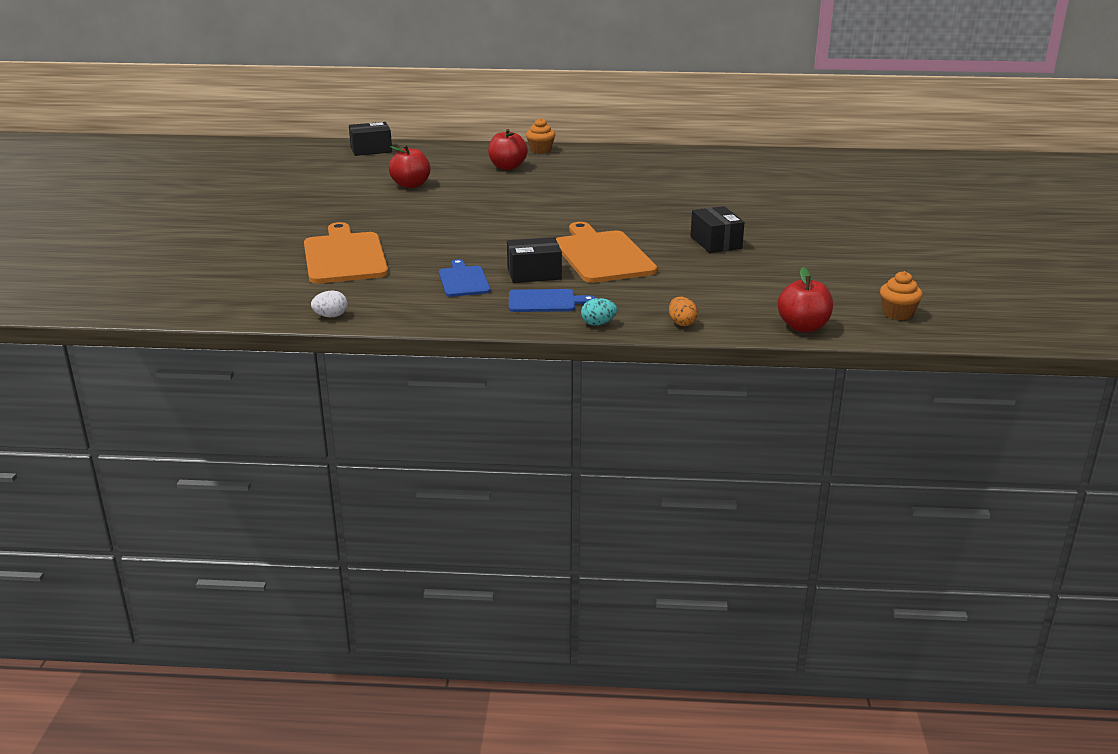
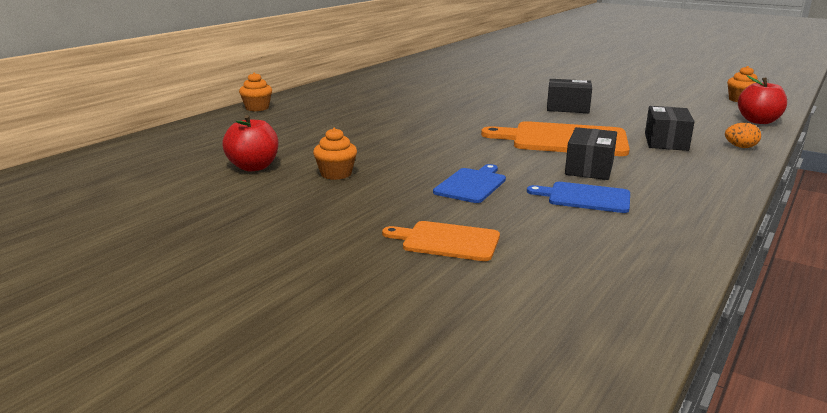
camera: 60 degrees left, 5 degrees down
orange cutting board [304,222,388,283] -> orange cutting board [382,221,500,261], size x0.56
white egg [311,291,348,317] -> none
black box [349,122,392,156] -> black box moved to [645,106,694,151]
red apple [488,129,528,170] -> none
blue cutting board [509,289,595,312] -> blue cutting board moved to [433,164,506,203]
turquoise egg [581,298,617,326] -> none
none -> orange cupcake [313,128,357,180]

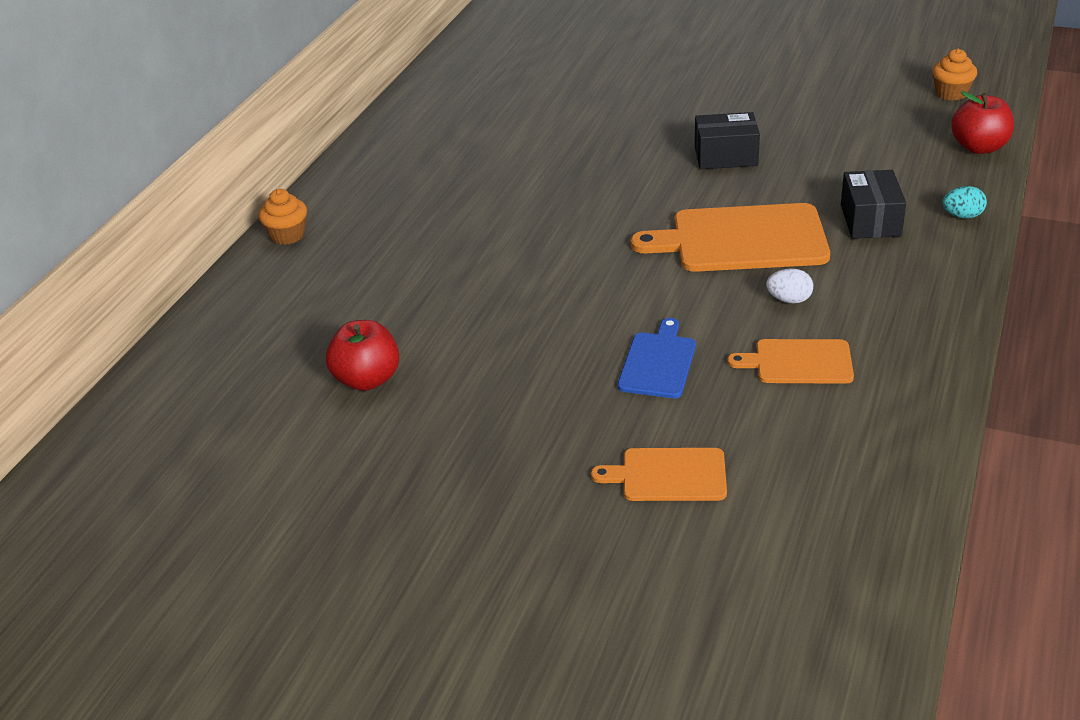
camera: 10 degrees left, 15 degrees up
orange cupcake [313,128,357,180] -> none
blue cutting board [527,182,630,213] -> orange cutting board [727,339,854,384]
black box [565,127,617,180] -> white egg [766,268,813,304]
orange egg [725,123,761,148] -> turquoise egg [942,186,987,219]

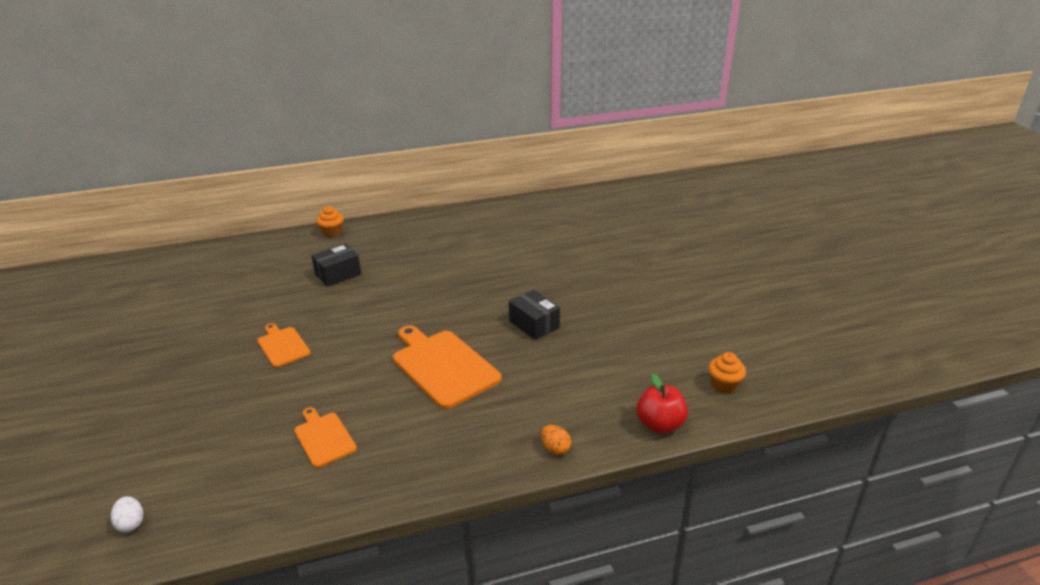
camera: 50 degrees right, 5 degrees down
red apple [326,320,399,391] -> none
orange cutting board [591,448,727,501] -> orange cutting board moved to [257,323,311,368]
blue cutting board [618,318,696,398] -> none
white egg [766,268,813,304] -> white egg moved to [111,496,143,532]
black box [841,170,906,239] -> black box moved to [311,244,361,287]
turquoise egg [942,186,987,219] -> orange egg [541,425,571,455]

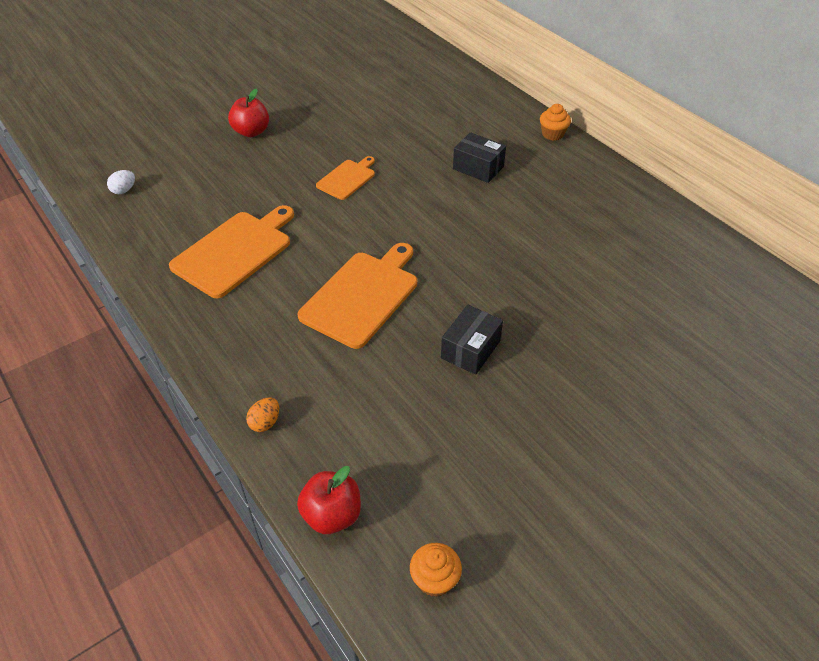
camera: 70 degrees right, 15 degrees up
orange cutting board [294,407,357,468] -> orange cutting board [169,205,294,298], size x1.79
none -> red apple [228,88,269,137]

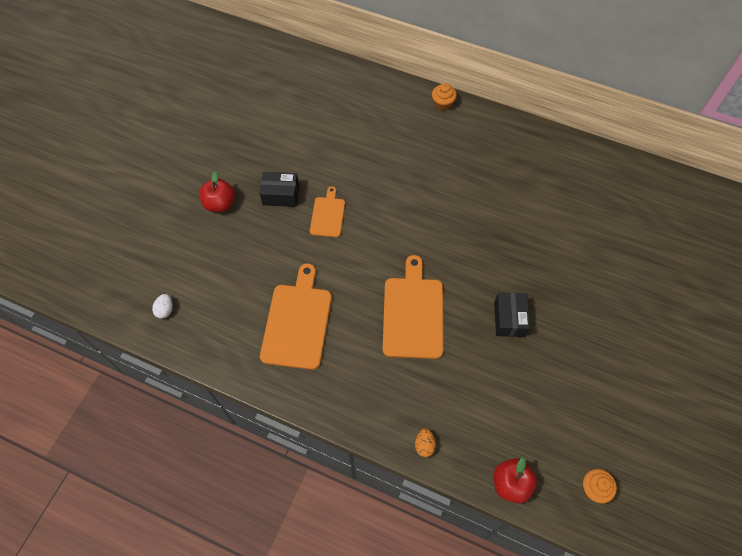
camera: 30 degrees left, 15 degrees up
black box [453,132,506,183] -> black box moved to [259,172,299,207]

